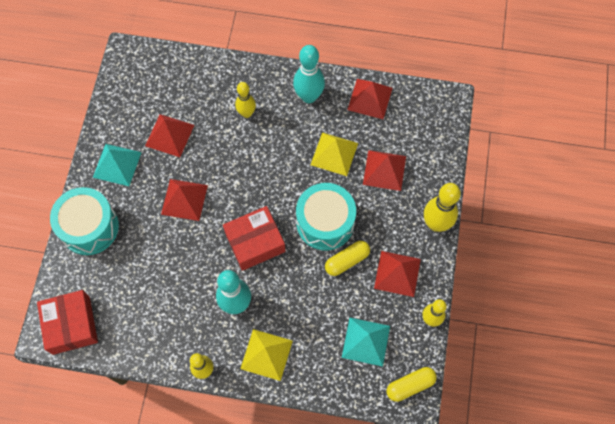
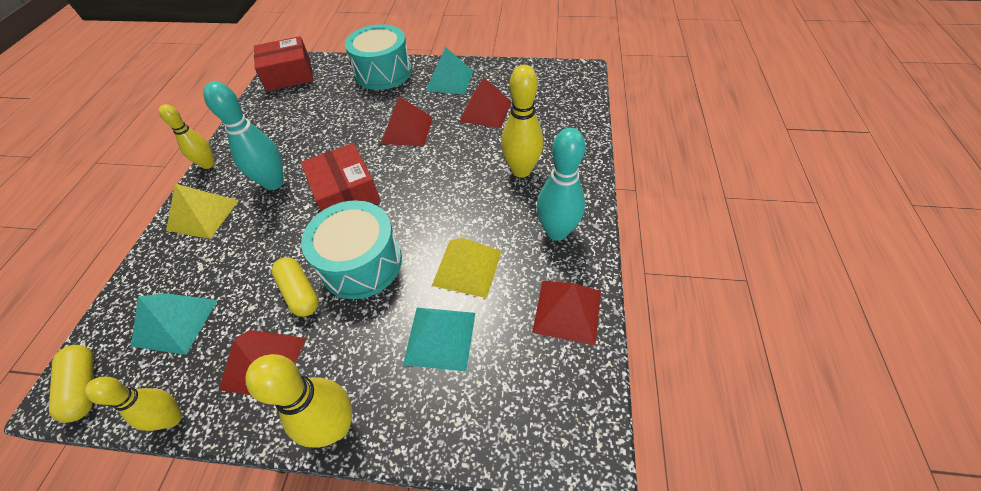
camera: 90 degrees right, 15 degrees down
yellow bowling pin [235,82,256,118] -> yellow bowling pin [501,65,543,178], size x1.54
red pyramid [363,150,406,191] -> turquoise pyramid [403,308,475,372]

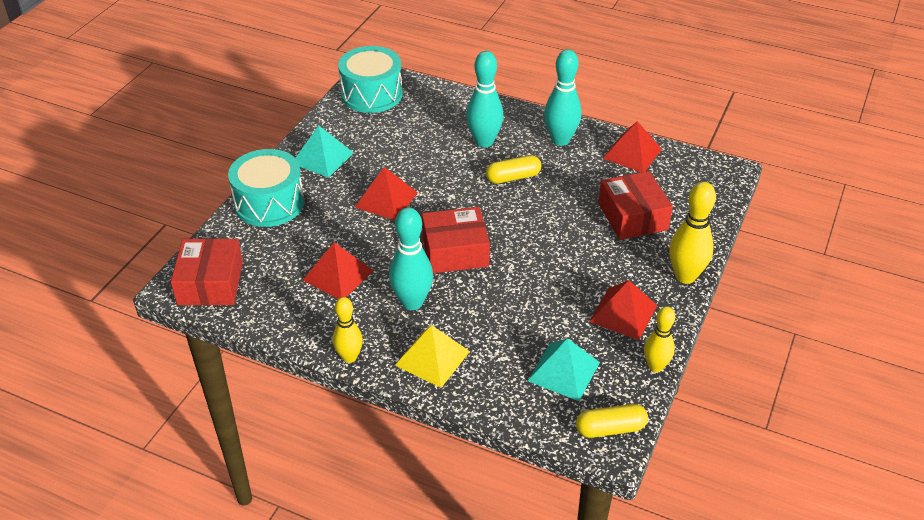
camera: 75 degrees left, 10 degrees down
yellow capsule [272,257,319,317] -> yellow capsule moved to [486,155,542,184]
turquoise drum [301,200,402,299] -> turquoise drum moved to [338,46,403,113]
turquoise pyramid [403,308,475,372] -> red box [598,171,673,240]
yellow pyramid [432,238,502,298] -> none
red pyramid [459,78,512,128] -> red pyramid moved to [303,242,374,299]
yellow bowling pin [501,65,543,178] -> turquoise bowling pin [466,51,504,147]

